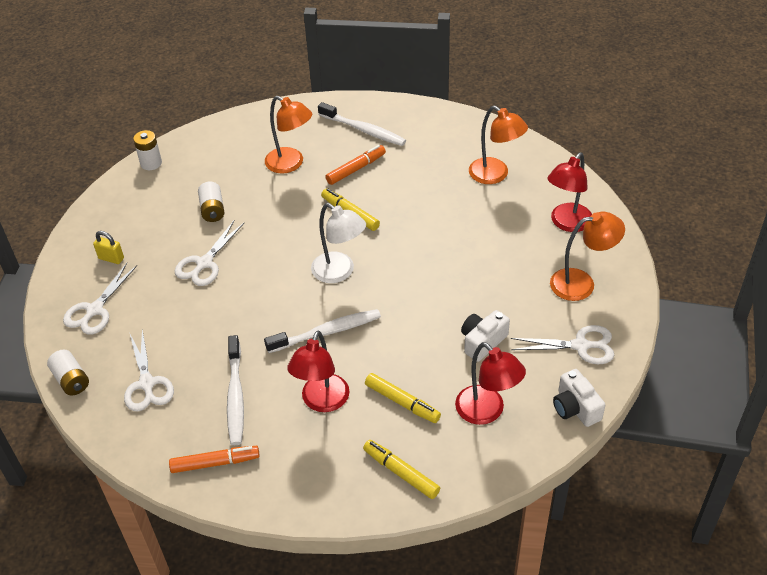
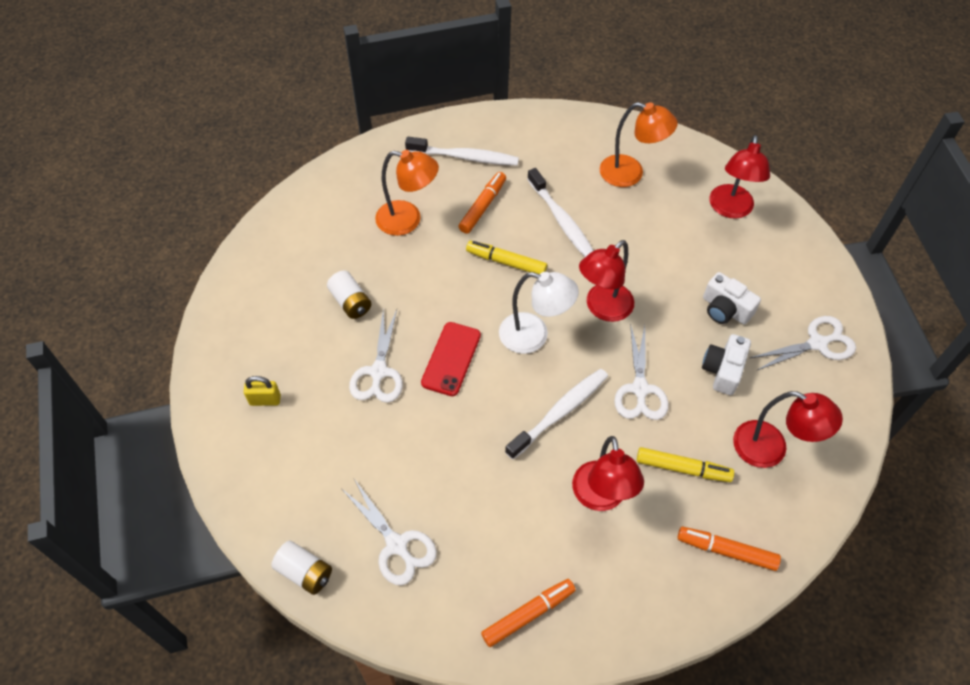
camera: 25 degrees left, 10 degrees up
white scissors [63,263,137,335] -> white scissors moved to [614,323,669,420]
white battery [133,130,162,170] -> none
white toothbrush [227,335,244,445] -> white toothbrush moved to [527,168,594,257]
yellow marker [363,440,440,499] -> orange marker [678,527,781,571]
orange lamp [550,212,625,301] -> none
white camera [553,369,605,427] -> white camera moved to [703,272,761,325]
none -> red phone [421,322,481,396]
none -> red lamp [579,240,634,322]

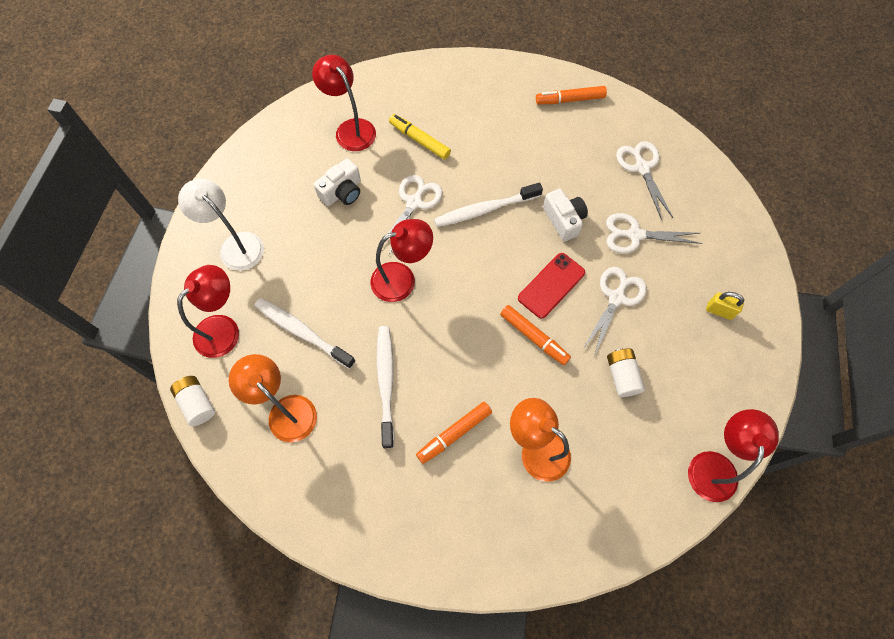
camera: 155 degrees left, 10 degrees up
white battery [271,540,332,595] -> white battery moved to [170,376,215,426]
white toothbrush [405,137,519,166] -> white toothbrush moved to [254,298,356,369]
yellow marker [466,241,547,275] -> none
white lamp [499,272,579,354] -> white lamp moved to [178,179,264,271]
red lamp [572,436,644,511] -> red lamp moved to [688,409,779,502]
orange marker [678,527,781,571] -> orange marker moved to [500,305,571,365]
white camera [703,272,761,325] -> white camera moved to [543,189,588,241]
white scissors [750,316,856,371] -> white scissors moved to [606,213,702,254]

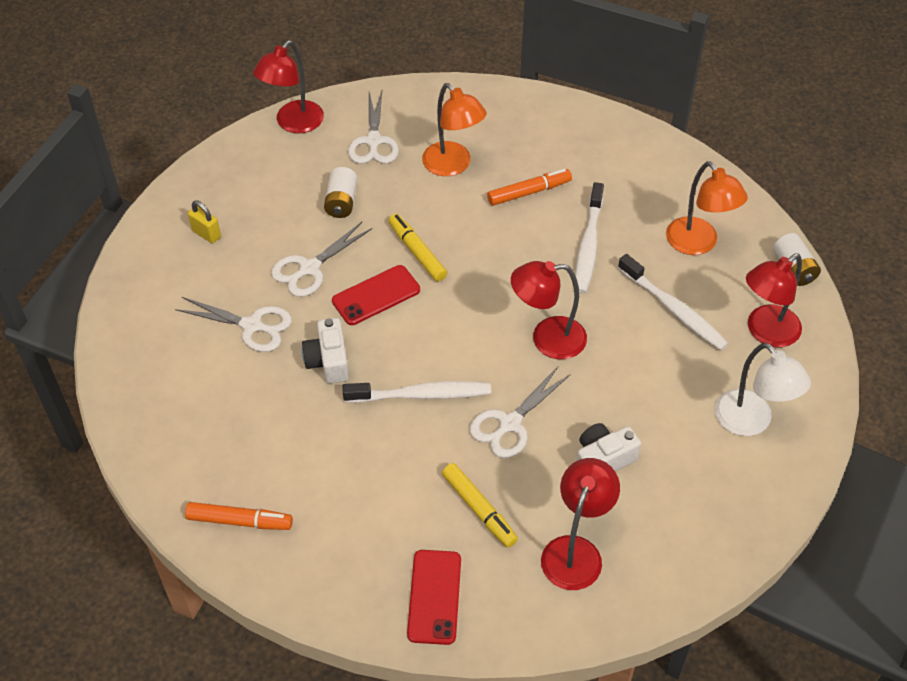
camera: 165 degrees left, 15 degrees down
red lamp [312,55,376,151] -> red lamp turned 135 degrees counterclockwise [541,458,620,590]
orange marker [500,305,571,365] -> yellow marker [388,214,447,282]
white scissors [616,141,673,220] -> white scissors moved to [348,91,399,164]
none -> red phone [407,550,461,645]

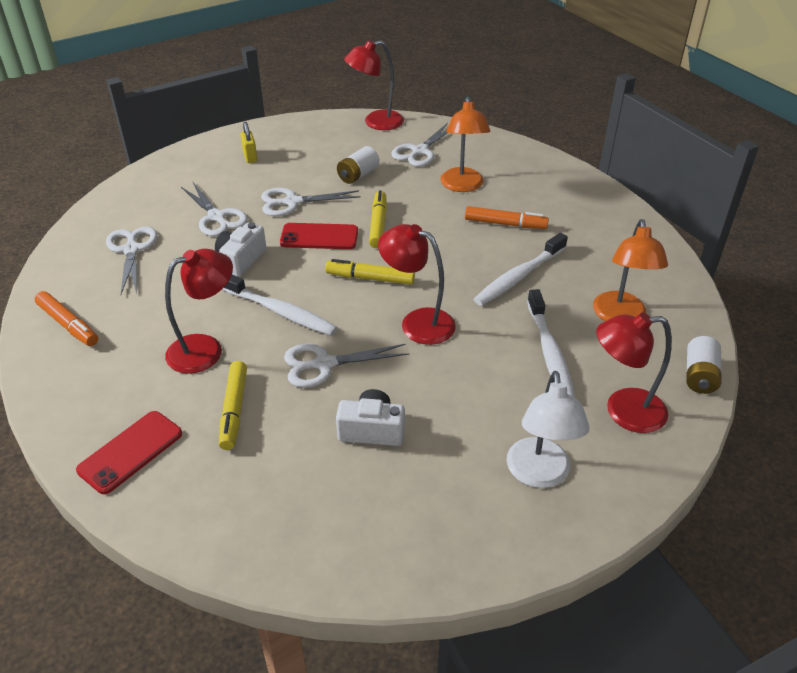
camera: 35 degrees right, 10 degrees down
red lamp [541,458,620,590] -> red lamp moved to [165,249,233,374]
none -> white scissors [106,227,157,294]
none -> yellow marker [325,259,415,285]

